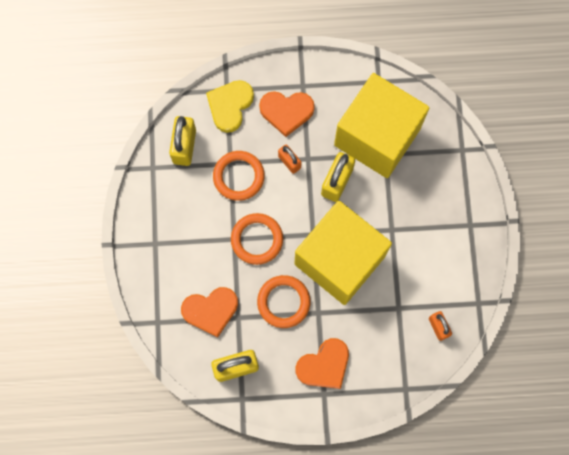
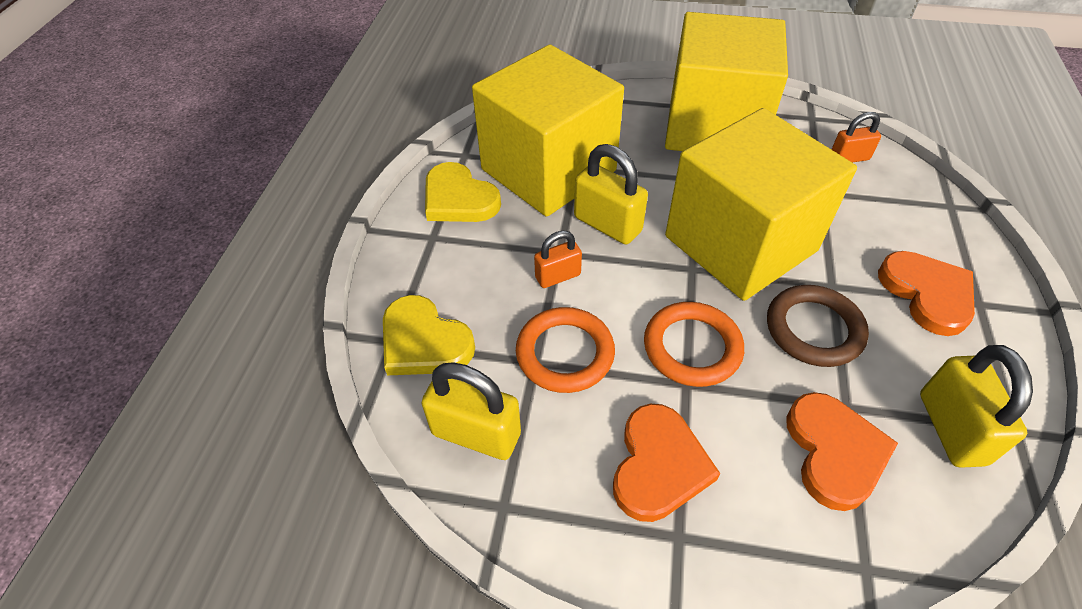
camera: 75 degrees left, 25 degrees down
orange ring [257,275,310,328] -> brown ring [767,285,869,367]
orange heart [259,91,315,137] -> orange heart moved to [613,404,720,522]
none -> yellow heart [425,162,501,222]
none -> yellow cube [665,12,788,151]

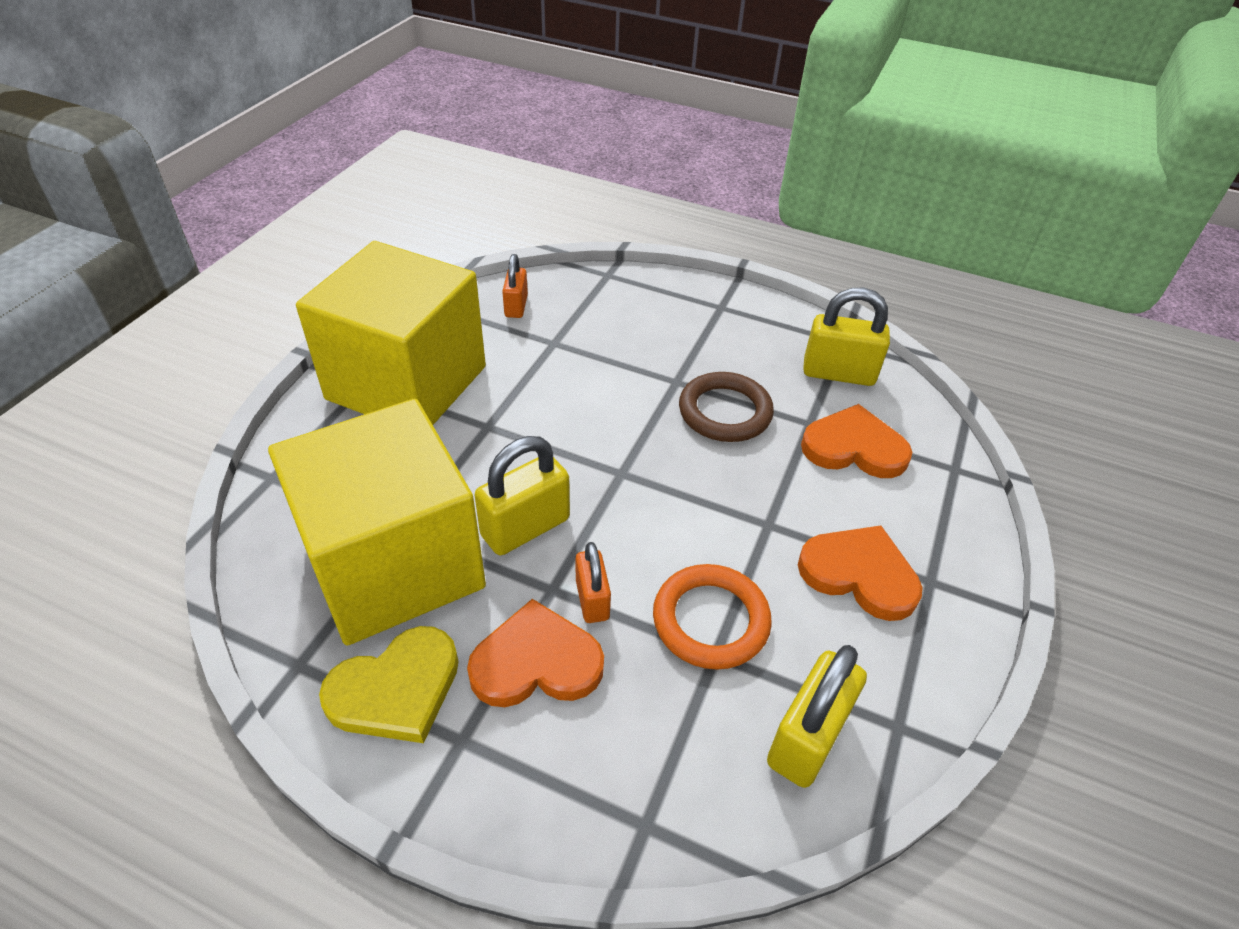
camera: 80 degrees left, 5 degrees down
yellow heart [383,295,475,375] -> none
orange ring [644,302,744,387] -> none
yellow cube [665,108,857,301] -> none
orange heart [878,251,975,336] -> orange heart moved to [467,599,604,707]

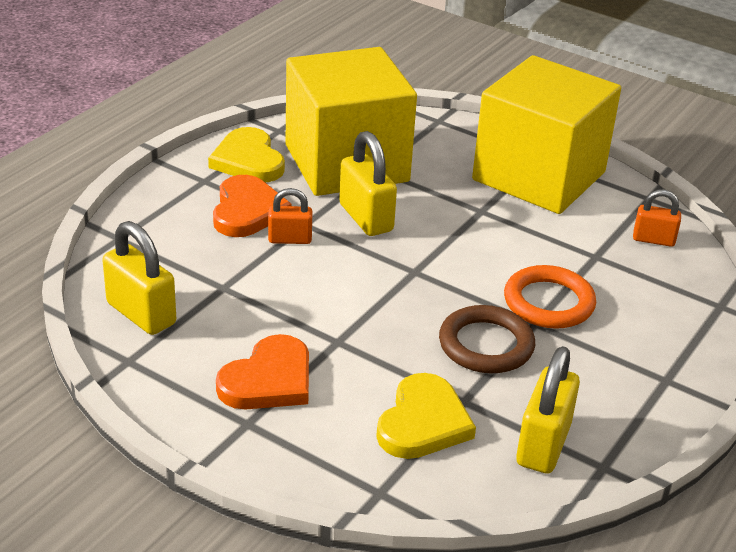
camera: 100 degrees right, 10 degrees down
orange ring [653,564,772,670] -> orange ring moved to [504,265,596,329]
orange heart [801,404,912,478] -> yellow heart [376,373,476,459]

